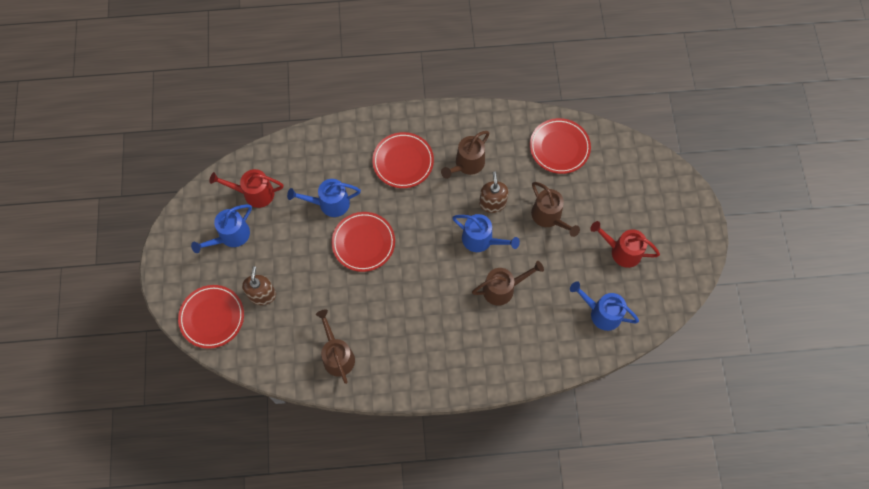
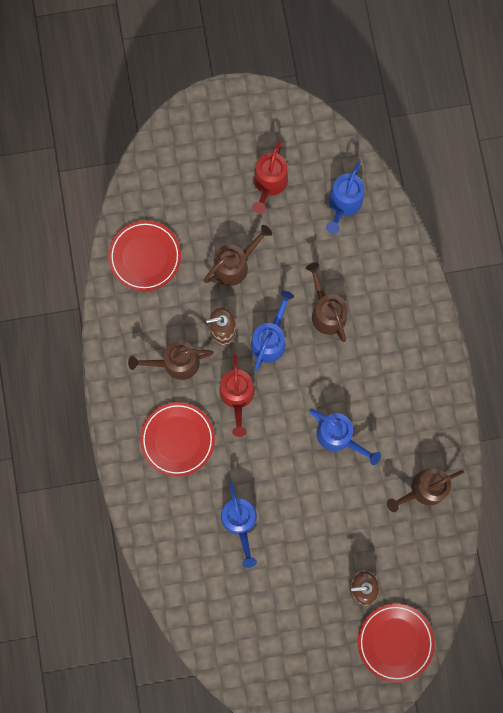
camera: 95 degrees left, 10 degrees up
blue watering can [191,204,252,253] -> blue watering can moved to [309,409,381,465]
red watering can [209,169,283,208] -> red watering can moved to [219,353,255,437]
red plate [331,212,395,272] -> none
brown watering can [441,131,490,179] -> brown watering can turned 135 degrees clockwise [128,341,214,380]

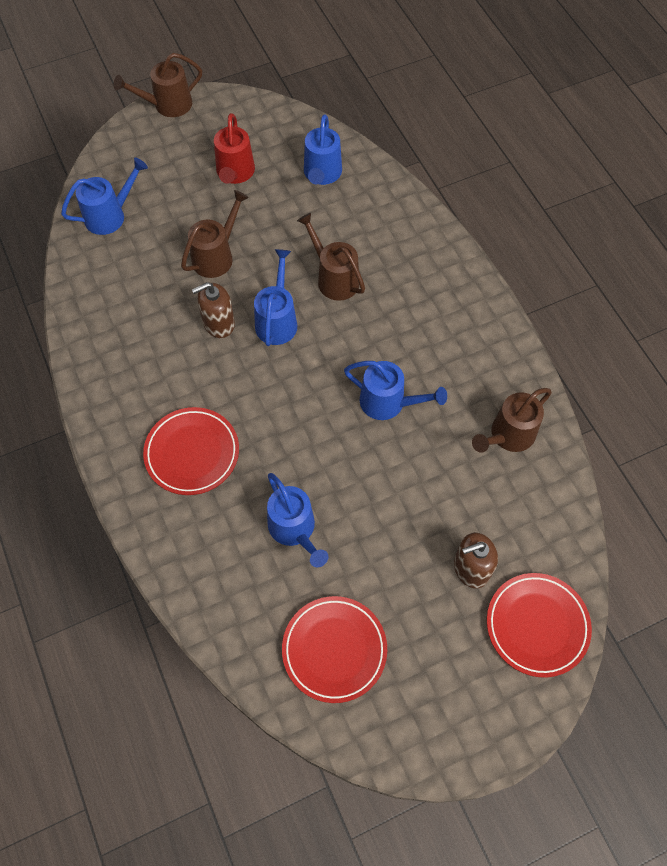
camera: 15 degrees left, 15 degrees down
red plate [108,220,181,291] -> red plate moved to [282,596,387,703]
brown watering can [128,341,214,380] -> brown watering can moved to [114,53,202,117]
red watering can [219,353,255,437] -> none
none -> blue watering can [61,157,148,235]

